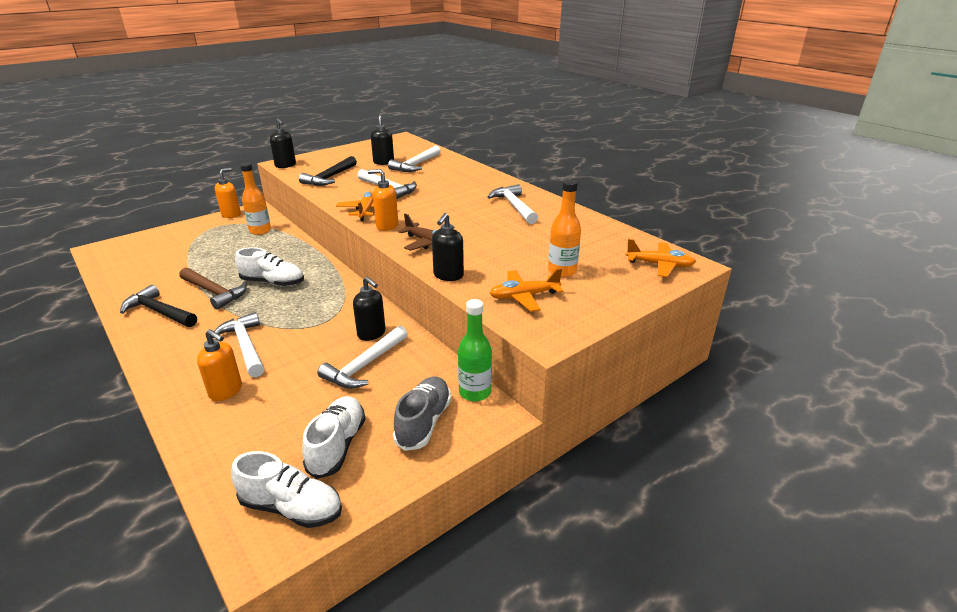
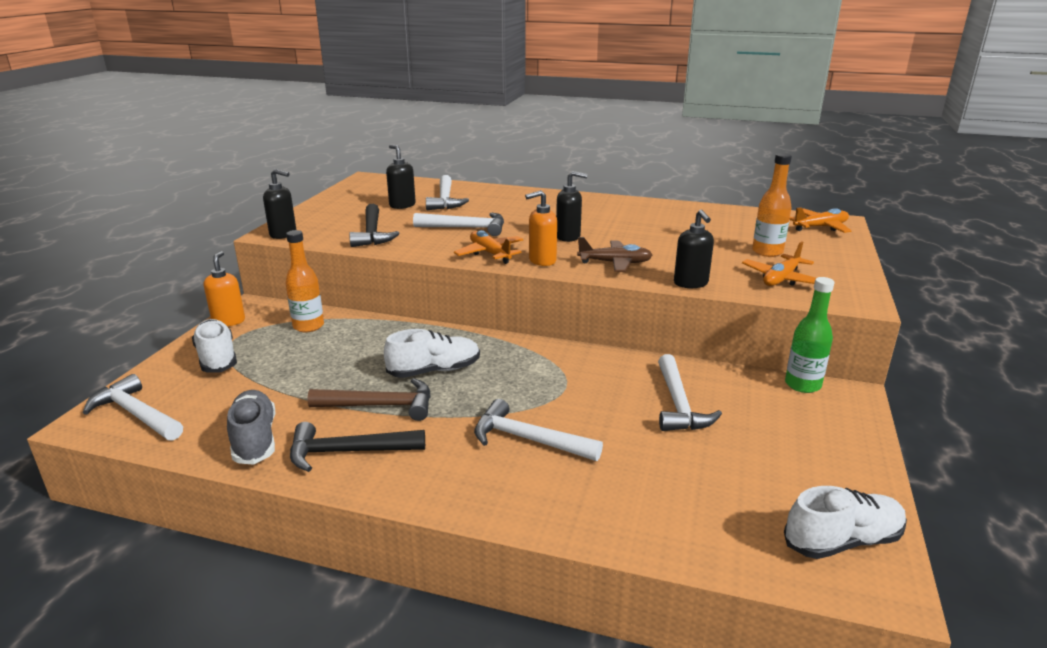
camera: 35 degrees left, 5 degrees down
orange soap dispenser [197,329,242,401] -> none
white shoe [302,396,365,479] -> white shoe moved to [192,319,237,372]
black soap dispenser [353,276,386,341] -> black soap dispenser moved to [556,171,587,242]
grey shoe [393,376,451,451] -> grey shoe moved to [227,390,276,465]
white hammer [488,184,538,224] -> white hammer moved to [83,374,183,441]

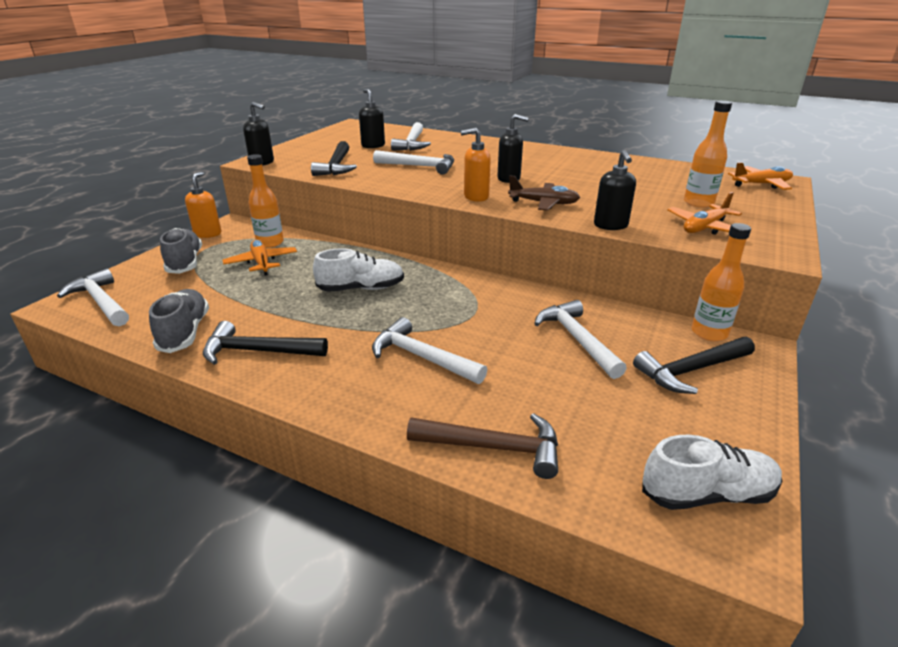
camera: 10 degrees right, 5 degrees up
white shoe [192,319,237,372] -> grey shoe [160,228,202,274]
brown hammer [307,378,431,421] -> brown hammer moved to [407,413,558,479]
orange plane [454,230,523,264] -> orange plane moved to [222,239,297,276]
white hammer [658,354,722,431] -> white hammer turned 150 degrees clockwise [534,300,627,379]
green bottle [785,277,835,393] -> orange bottle [692,223,751,341]
none -> black hammer [633,337,755,394]

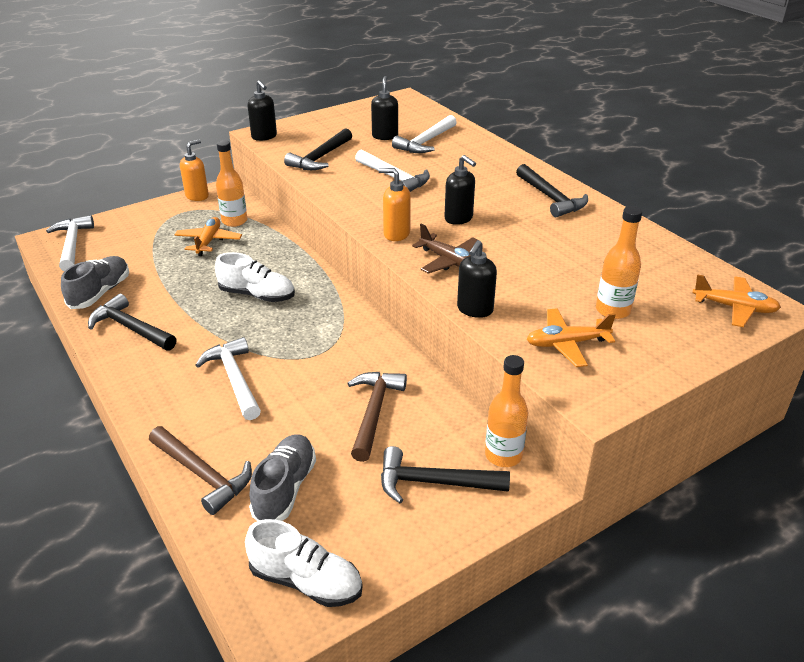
camera: 30 degrees right, 5 degrees up
grey shoe [160,228,202,274] -> grey shoe moved to [249,434,316,521]
white hammer [534,300,627,379] -> brown hammer [347,372,407,462]
none -> black hammer [516,164,588,217]

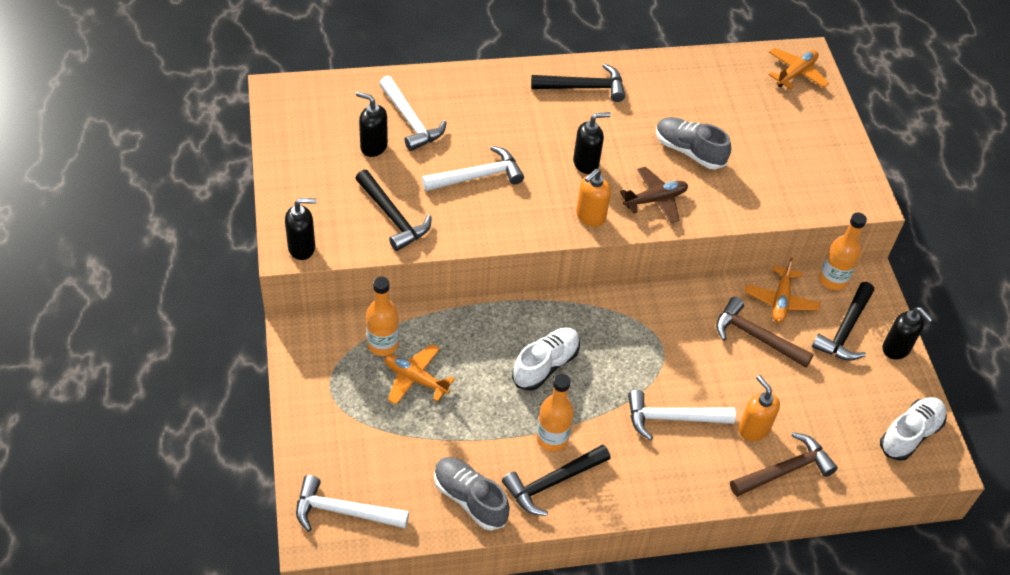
camera: 70 degrees left, 15 degrees up
orange soap dispenser [180,139,209,201] -> orange soap dispenser moved to [738,375,780,441]
grey shoe [249,434,316,521] -> grey shoe moved to [656,117,731,169]
black soap dispenser [457,240,497,318] -> black soap dispenser moved to [883,307,933,360]
orange plane [527,308,616,367] -> orange plane moved to [745,257,820,323]
orange bottle [596,206,642,319] -> orange bottle moved to [536,374,574,451]

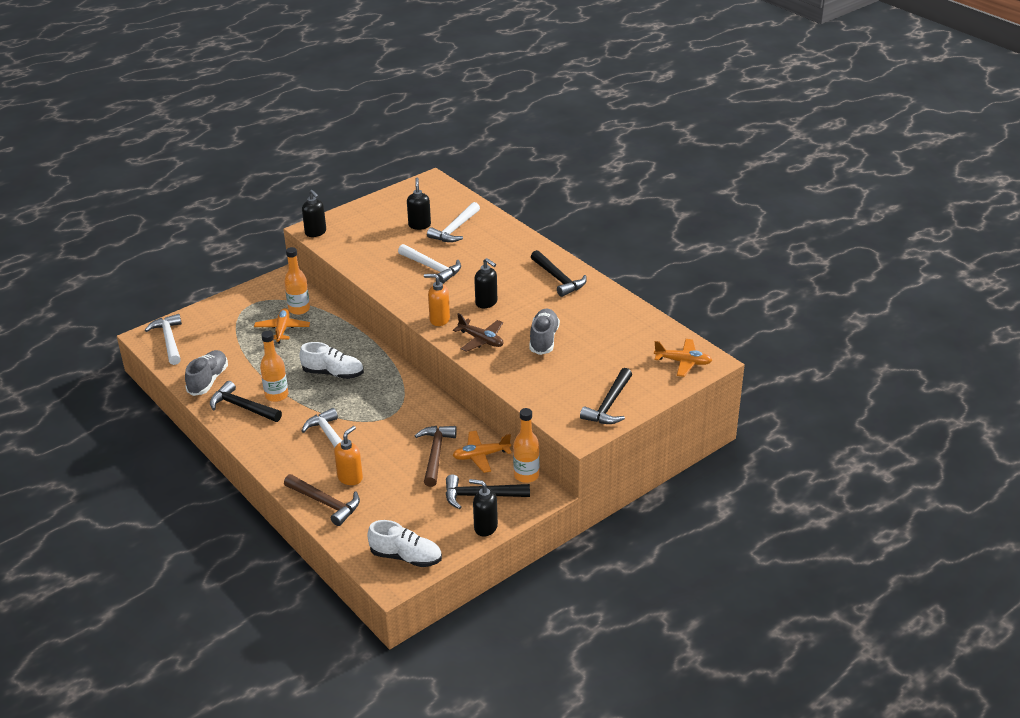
camera: 65 degrees right, 15 degrees down
black hammer [355,170,432,251] -> black hammer moved to [580,368,632,424]
black soap dispenser [883,307,933,360] -> black soap dispenser turned 90 degrees clockwise [469,479,498,537]

